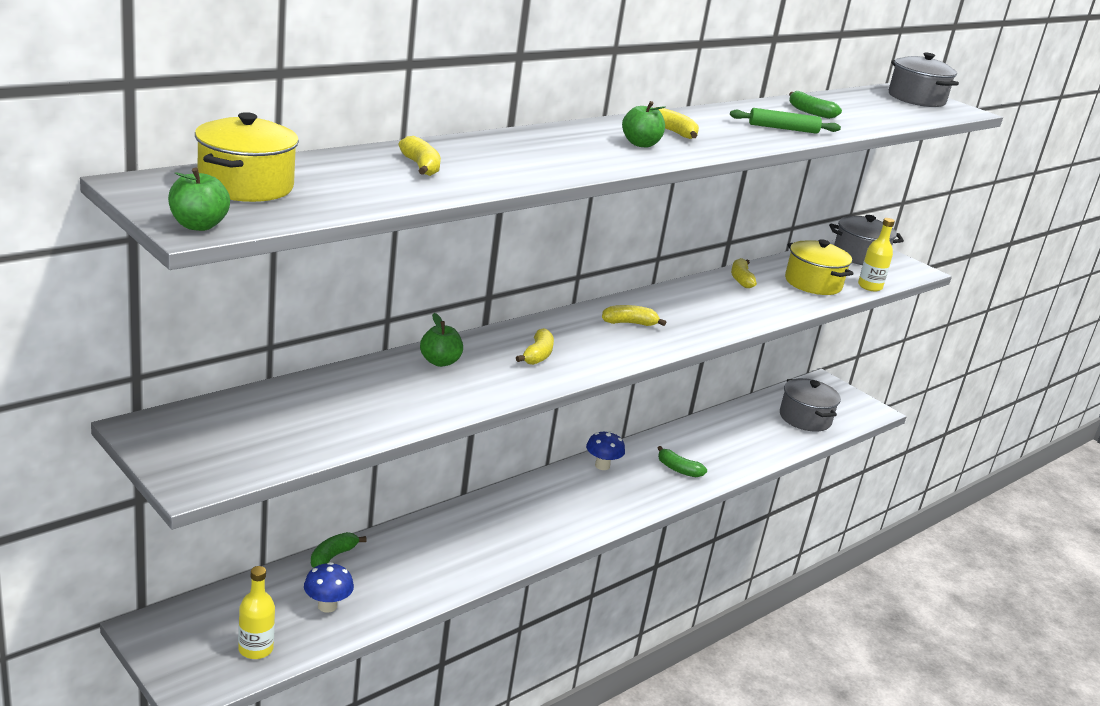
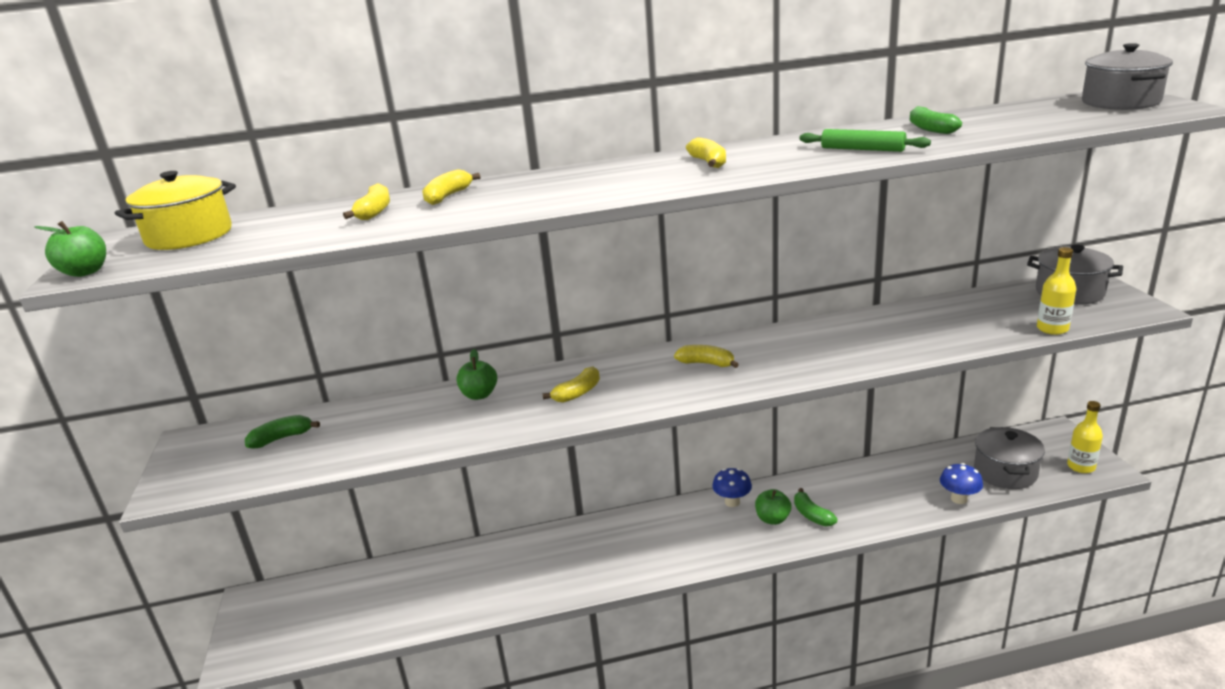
camera: 35 degrees right, 0 degrees up
yellow bottle [238,566,275,659] -> yellow bottle moved to [1067,401,1103,473]
blue mushroom [304,562,354,613] -> blue mushroom moved to [940,463,983,504]
green banana [311,532,367,568] -> green banana moved to [245,415,320,449]
green apple [622,101,666,147] -> green apple moved to [755,489,791,525]
yellow banana [731,258,757,288] -> yellow banana moved to [422,169,480,205]
yellow pot [785,239,854,295] -> none

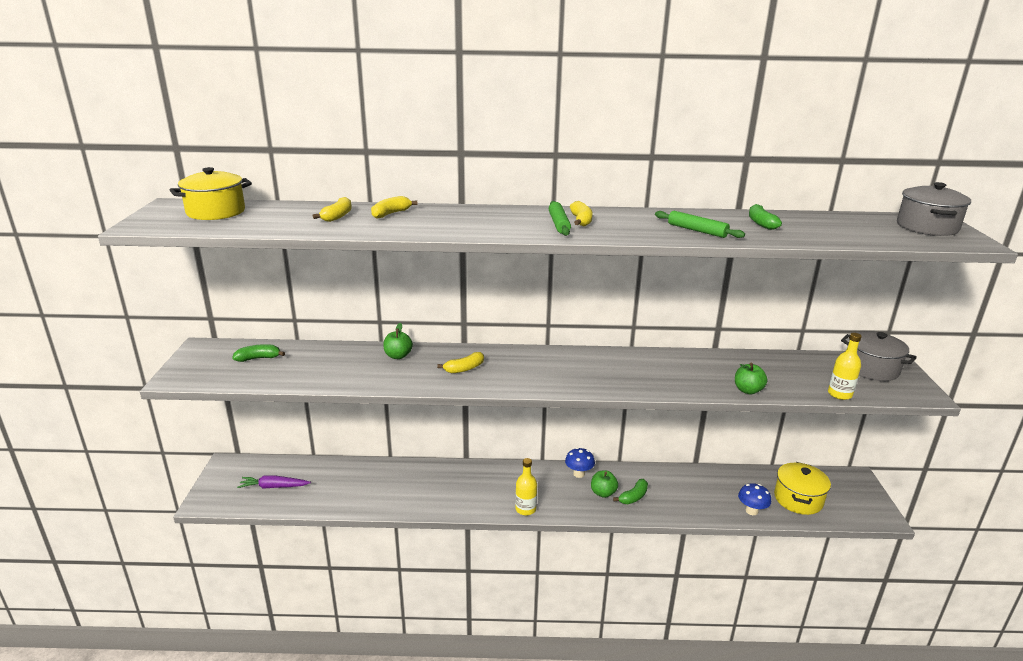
camera: 10 degrees right, 0 degrees up
green apple [34,221,106,277] -> green apple moved to [735,363,767,394]
yellow banana [674,345,739,368] -> none
green banana [794,488,837,526] -> green banana turned 120 degrees counterclockwise [613,479,648,504]
grey pot [974,427,1045,489] -> yellow pot [774,462,831,515]
yellow bottle [1067,401,1103,473] -> yellow bottle moved to [515,458,537,516]
none -> purple carrot [237,476,311,489]
none -> green rolling pin [549,201,571,236]

